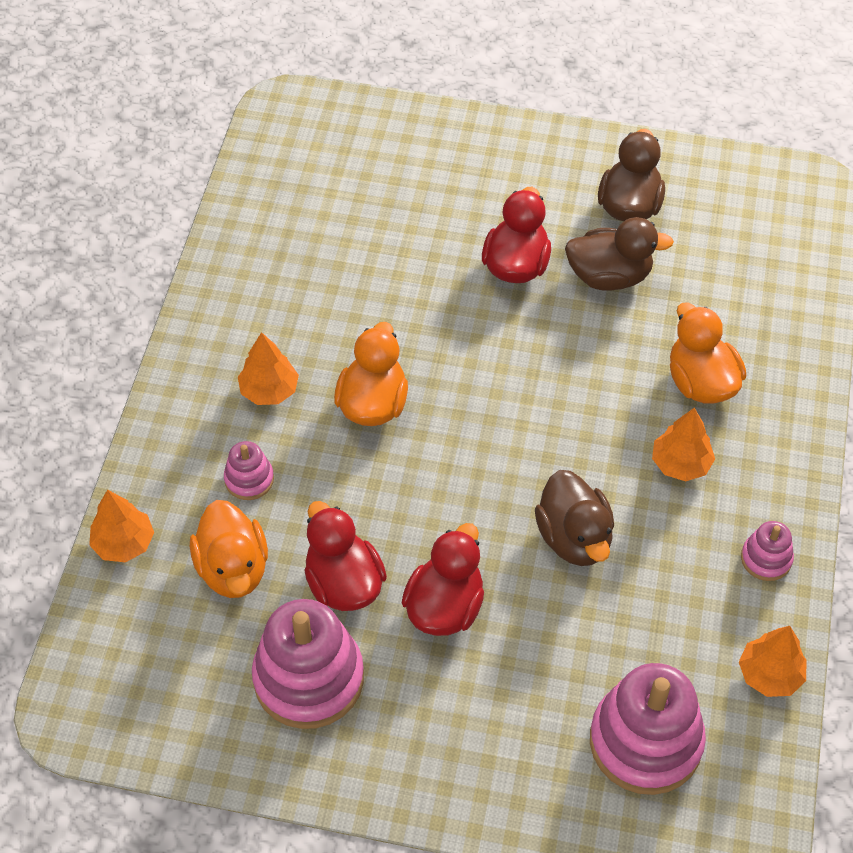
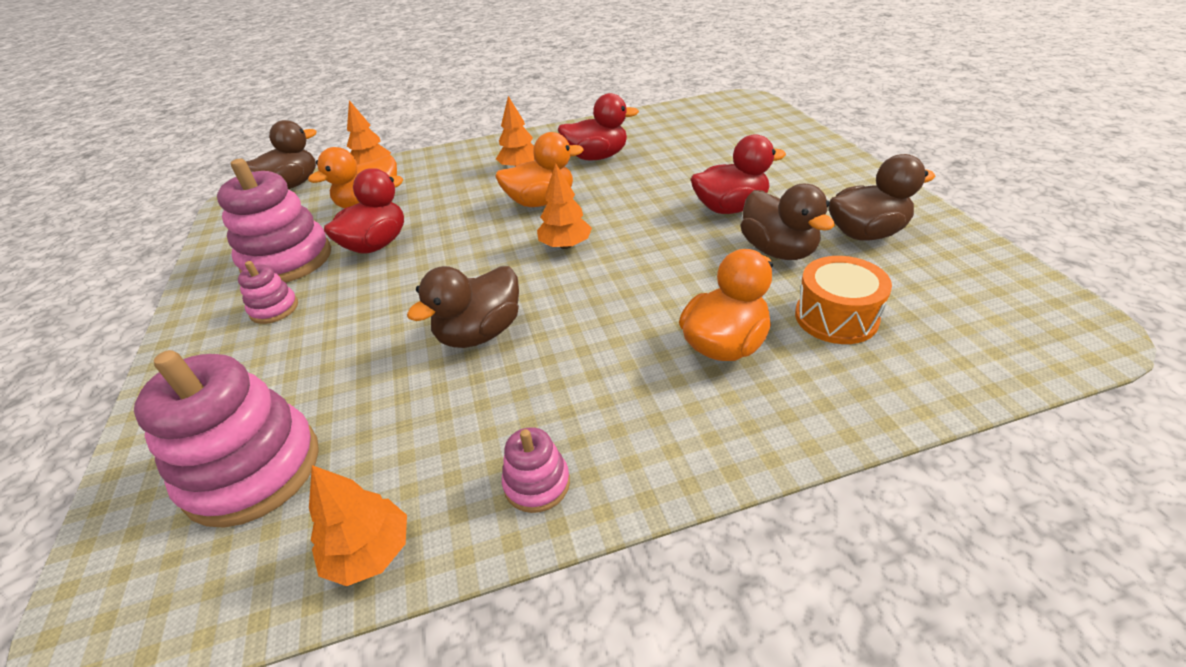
camera: 65 degrees right, 15 degrees down
pink stacking toy [224,441,274,500] -> pink stacking toy moved to [238,261,298,324]
red duck [402,523,484,636] -> red duck moved to [558,93,639,160]
orange tree [652,408,715,481] -> orange tree moved to [537,163,592,249]
none -> brown duck [246,120,317,189]
none -> orange drum [795,256,892,344]

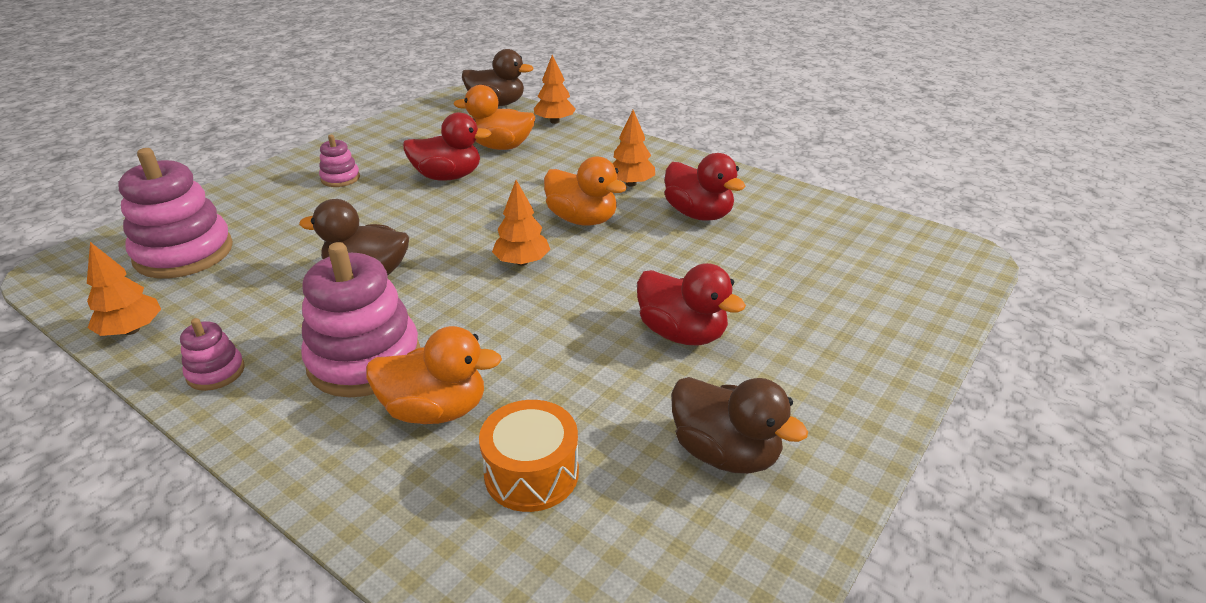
camera: 50 degrees right, 5 degrees down
pink stacking toy [217,159,331,283] -> pink stacking toy moved to [301,242,420,398]
brown duck [740,184,835,260] -> none

